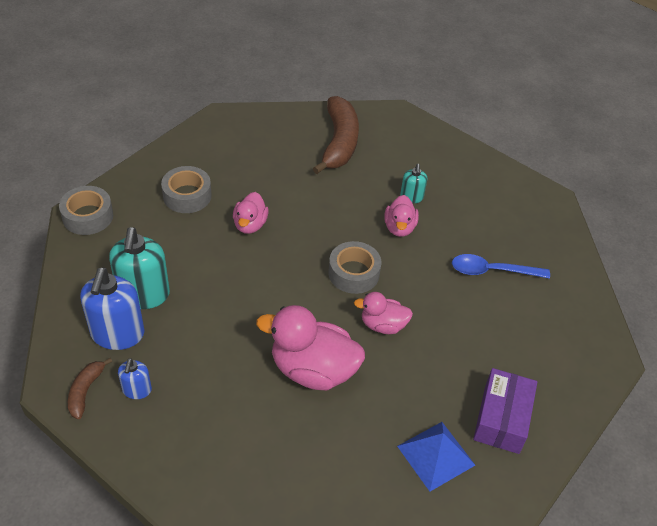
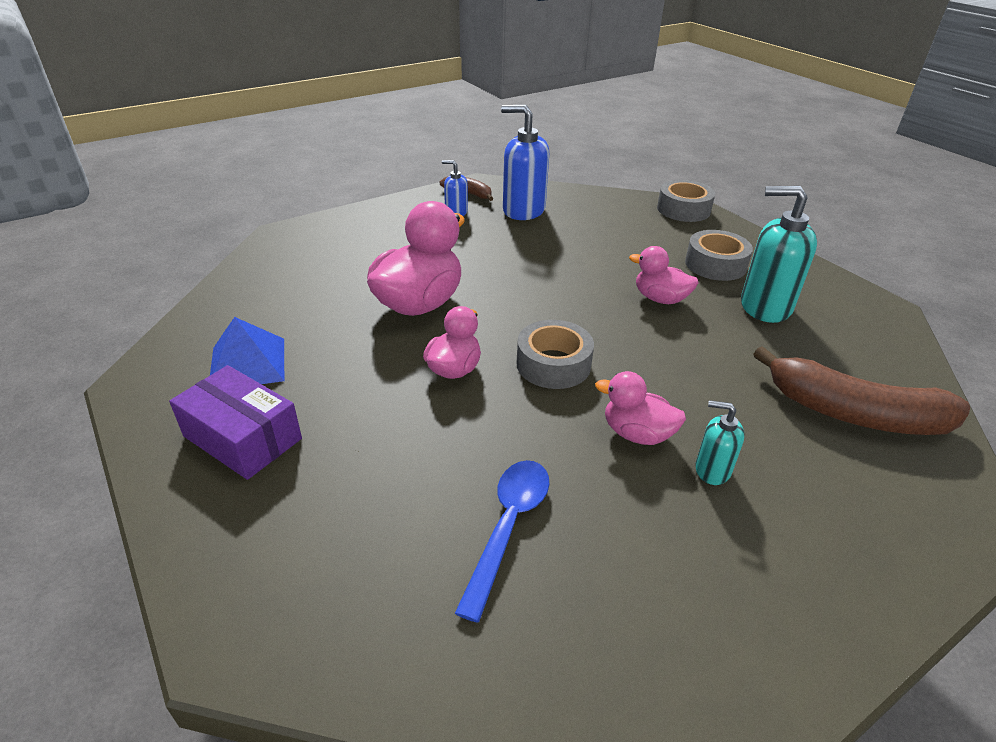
camera: 110 degrees right, 10 degrees down
turquoise soap dispenser [109,227,170,309] -> turquoise soap dispenser moved to [741,186,817,323]

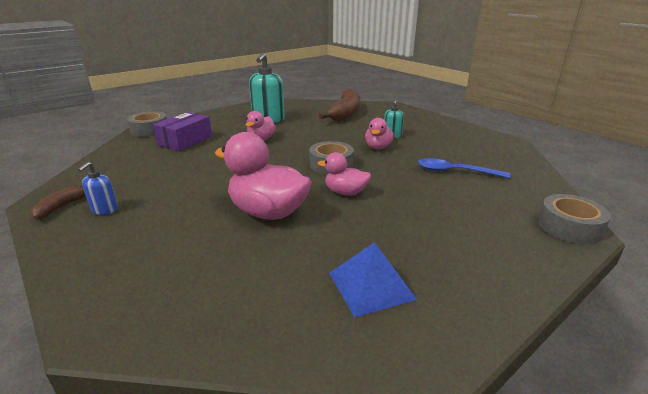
camera: 95 degrees left, 10 degrees down
purple box [169,365,302,480] -> purple box moved to [153,112,212,151]
blue soap dispenser [501,105,549,220] -> none
grey tape [685,230,753,281] -> grey tape moved to [538,194,611,244]

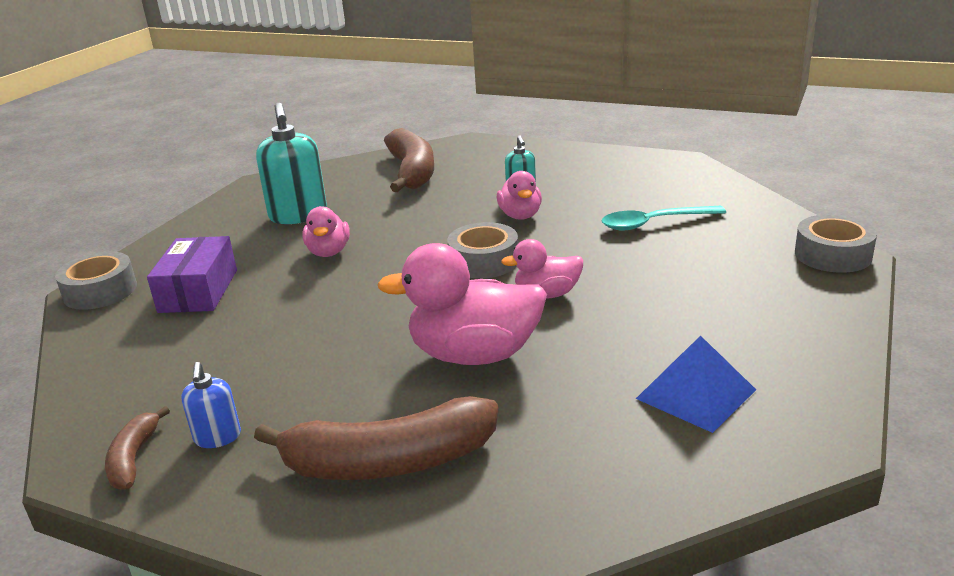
camera: 25 degrees left, 0 degrees up
blue spoon [418,158,511,179] -> turquoise spoon [601,206,726,230]
none -> brown banana [254,396,499,480]

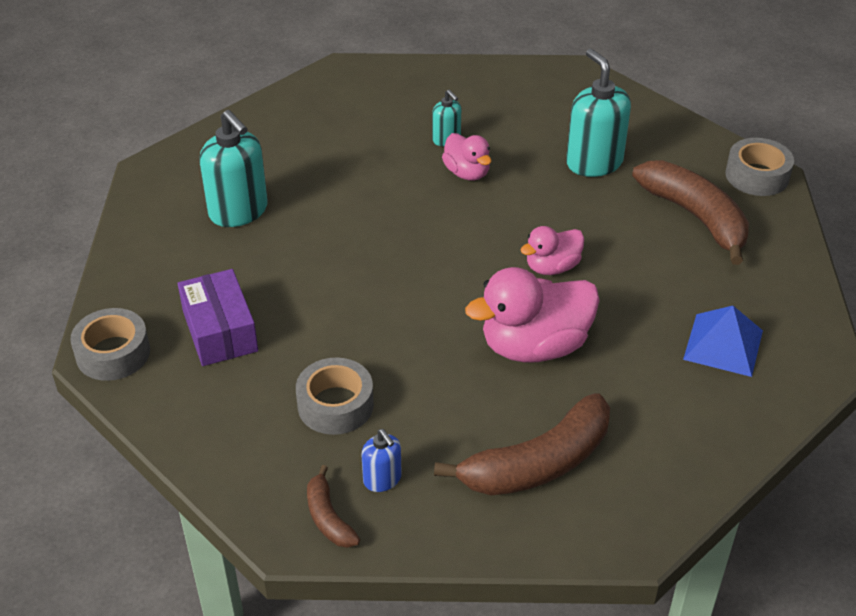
camera: 25 degrees left, 15 degrees up
pink duck [303,206,350,257] -> none
brown banana [384,128,434,192] -> brown banana moved to [632,160,749,265]
grey tape [447,222,518,279] -> grey tape moved to [296,358,374,435]
turquoise spoon [601,206,726,230] -> turquoise soap dispenser [566,49,631,177]

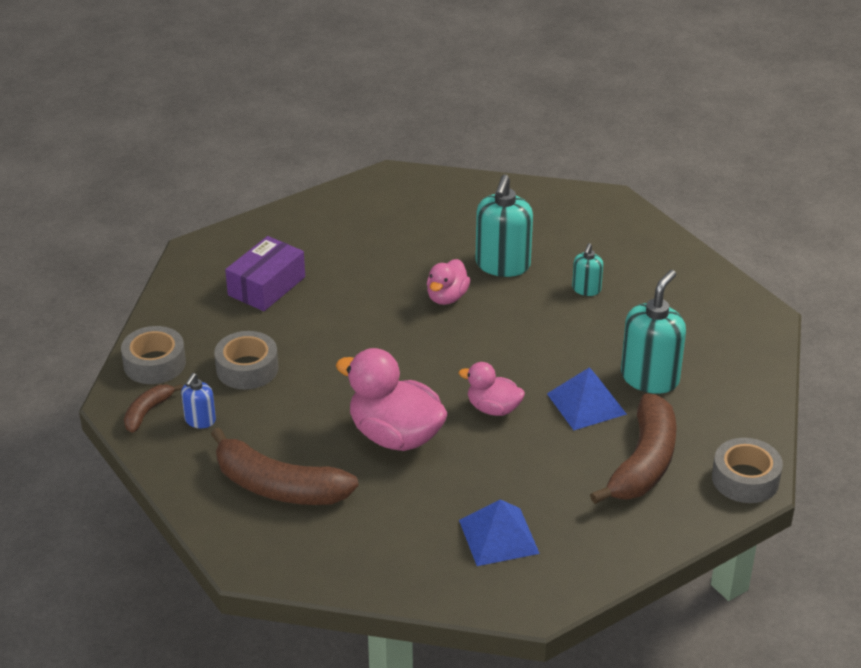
camera: 55 degrees right, 5 degrees down
grey tape [70,308,150,381] -> grey tape moved to [121,326,186,384]
turquoise soap dispenser [199,110,268,227] -> turquoise soap dispenser moved to [475,175,533,277]
pink duck [442,133,492,181] -> pink duck moved to [427,259,470,305]
none -> blue pyramid [547,367,627,430]

